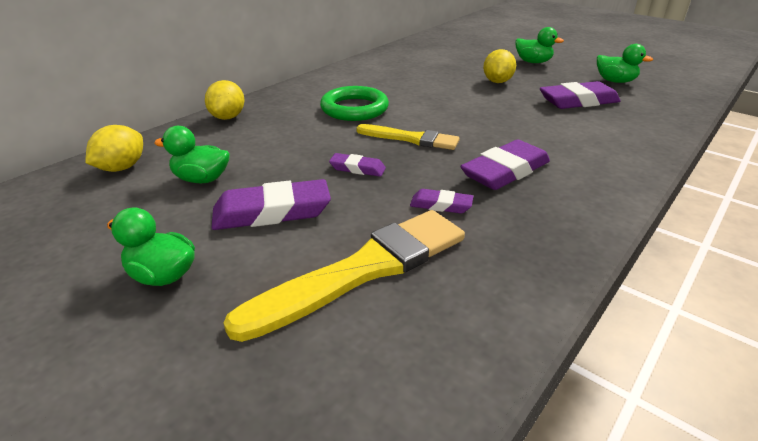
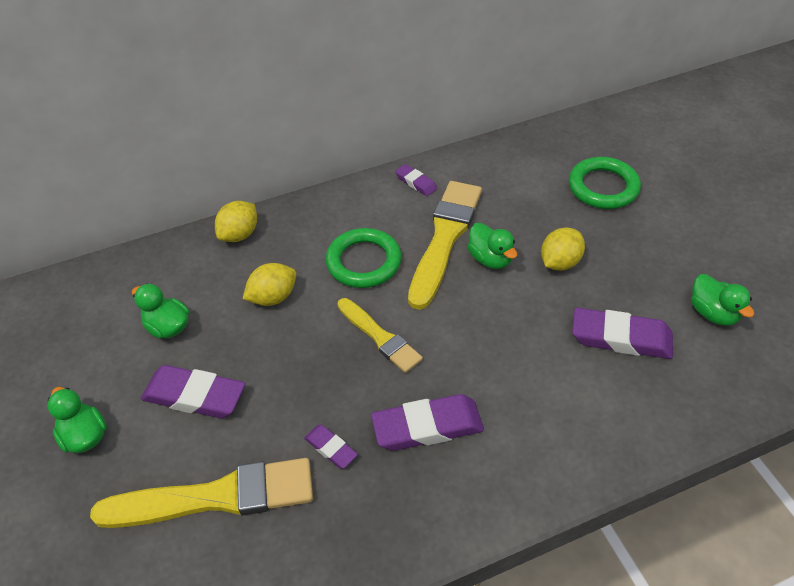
camera: 30 degrees right, 15 degrees up
yellow lemon [85,125,143,172] -> yellow lemon moved to [243,263,296,306]
purple eraser [329,153,386,177] -> purple eraser moved to [395,164,437,196]
green duck [515,27,564,63] -> green duck moved to [467,223,517,269]
none -> yellow brush [408,181,482,310]
none -> green ring [569,157,641,209]

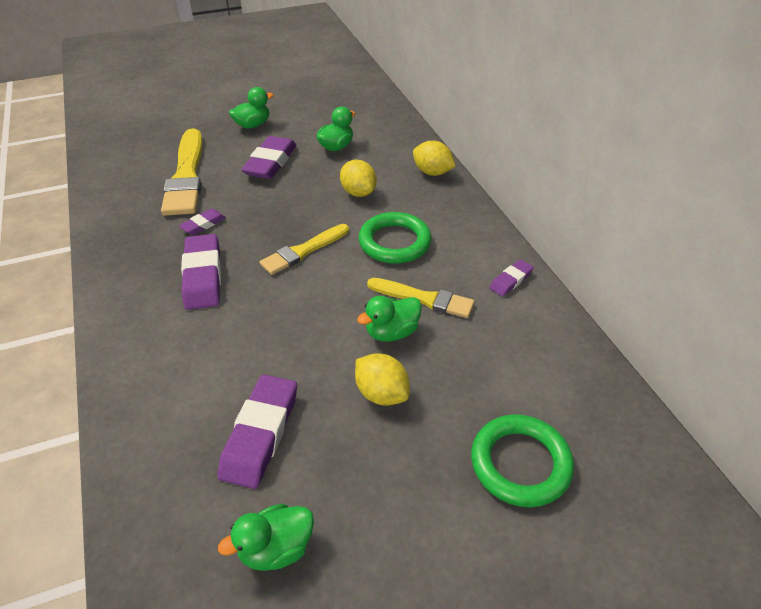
camera: 90 degrees right, 5 degrees down
yellow brush [408,181,482,310] -> yellow brush [367,278,475,318], size x0.60

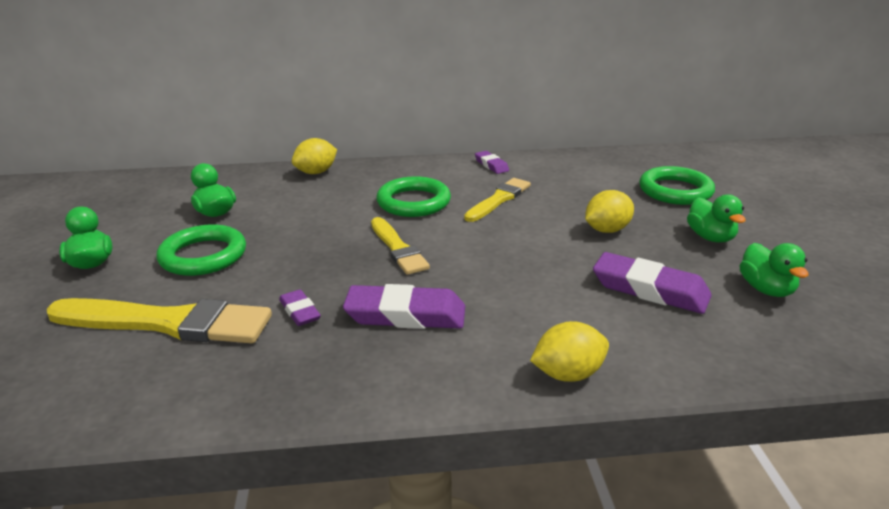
camera: 75 degrees left, 15 degrees down
purple eraser [241,136,297,179] -> green ring [157,224,246,276]
yellow lemon [340,160,377,197] -> yellow lemon moved to [530,321,609,382]
green duck [357,296,422,342] -> green duck moved to [687,194,746,242]

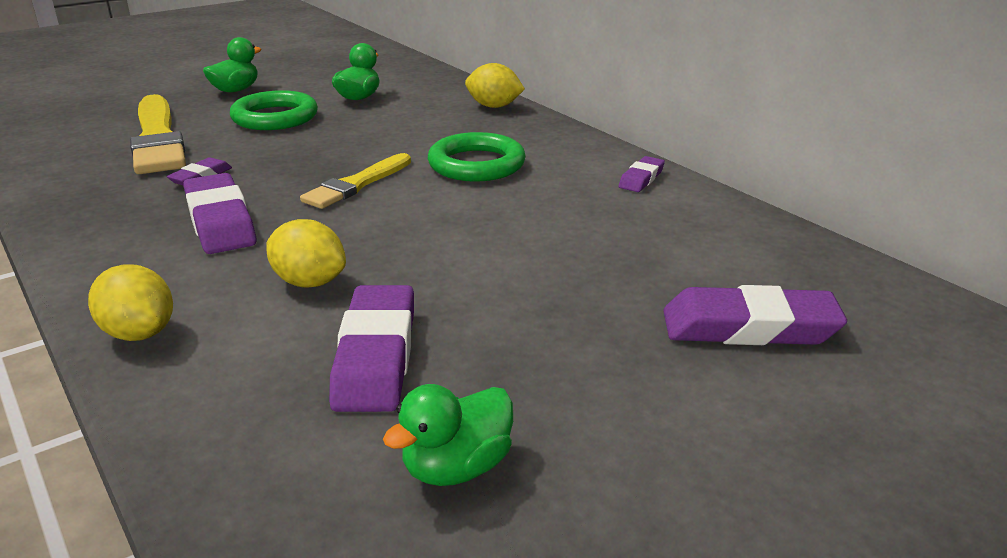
camera: 60 degrees right, 0 degrees up
yellow brush [464,178,531,222] -> none
yellow lemon [585,190,634,233] -> yellow lemon moved to [266,219,346,288]
green ring [639,166,715,205] -> purple eraser [663,285,847,345]
green duck [687,194,746,242] -> none

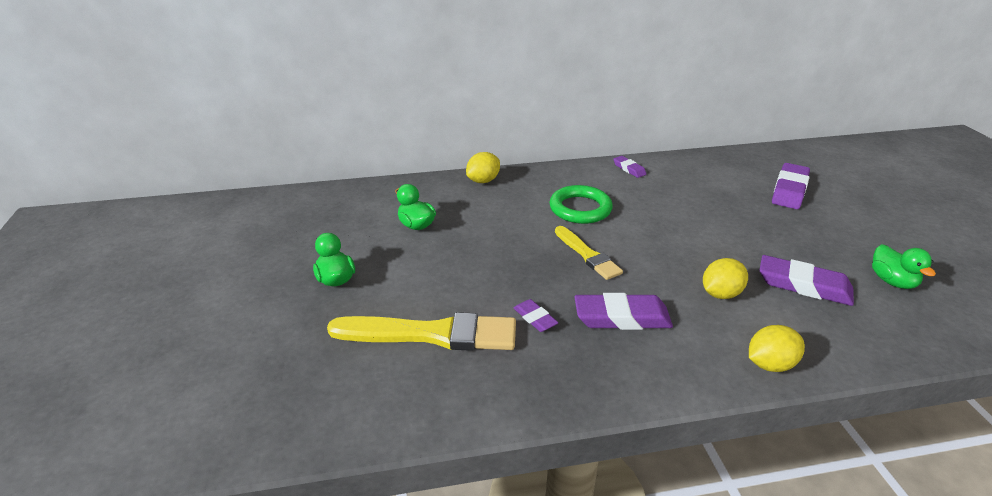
camera: 65 degrees left, 5 degrees up
green ring [230,90,318,130] -> none

